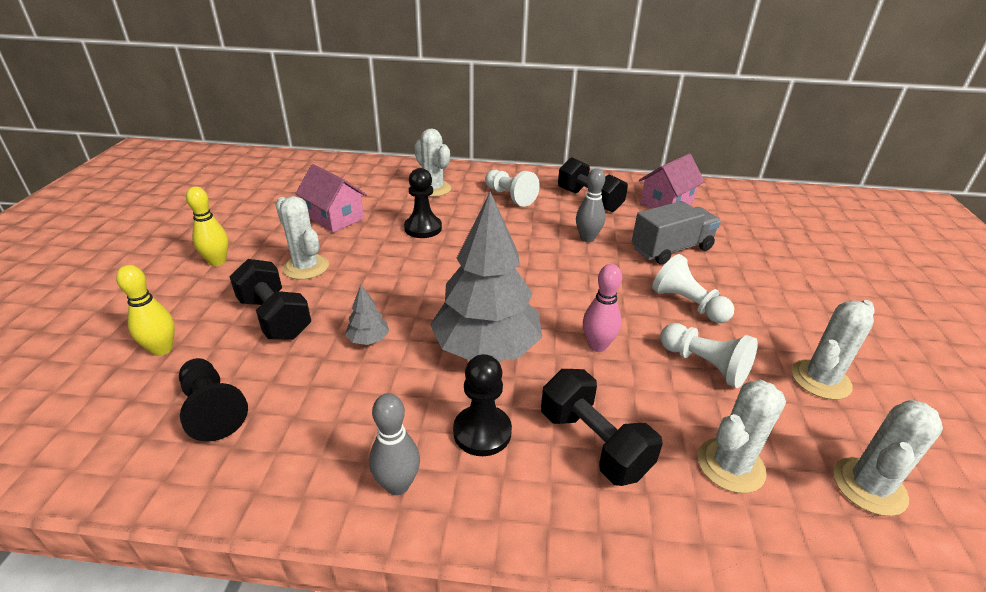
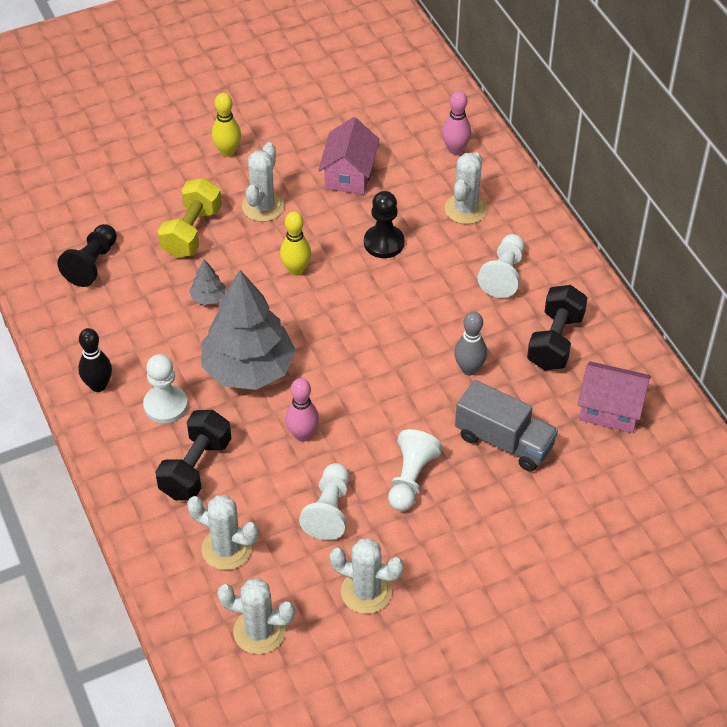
camera: 60 degrees right, 15 degrees up
yellow bowling pin [116,265,175,356] -> yellow bowling pin moved to [280,212,311,276]
black dumbbell [229,259,311,340] -> yellow dumbbell [158,178,222,258]
grey bowling pin [369,393,420,495] -> black bowling pin [78,328,112,392]
black pawn [453,354,512,456] -> white pawn [143,354,188,423]
none -> pink bowling pin [442,91,471,155]

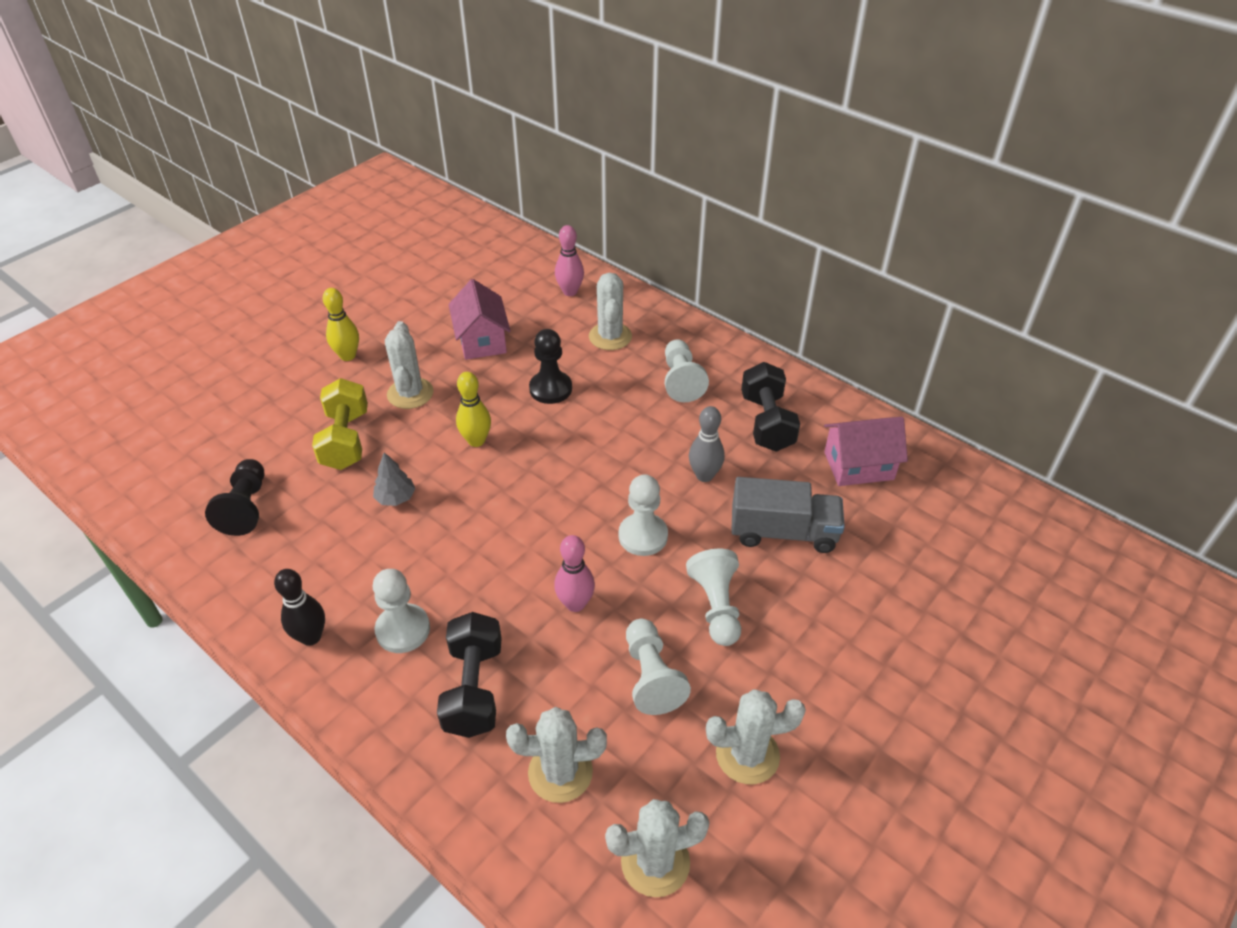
camera: 25 degrees left, 5 degrees down
grey tree [201,270,296,390] -> none
none -> white pawn [619,474,668,556]

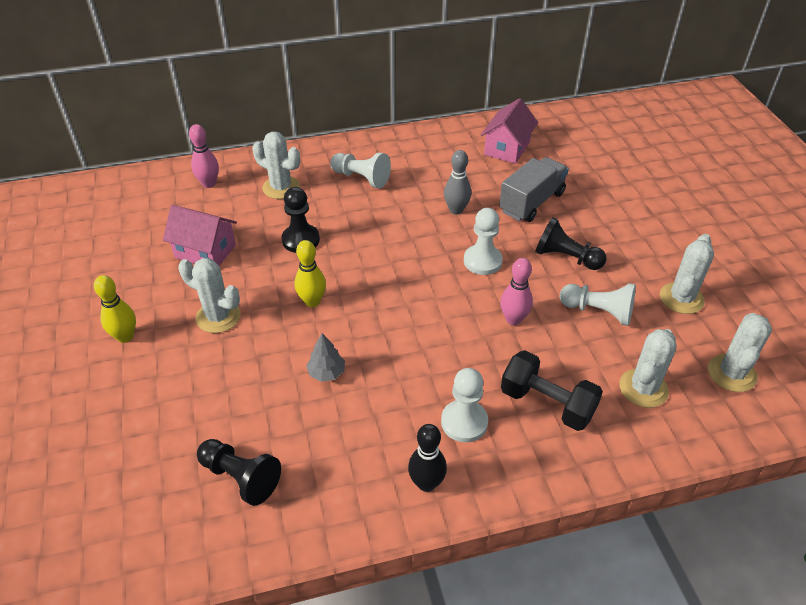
camera: 55 degrees left, 0 degrees up
yellow dumbbell [312,378,368,470] -> none
white pawn [686,549,741,646] -> black pawn [535,217,606,270]
black dumbbell [741,362,800,452] -> none

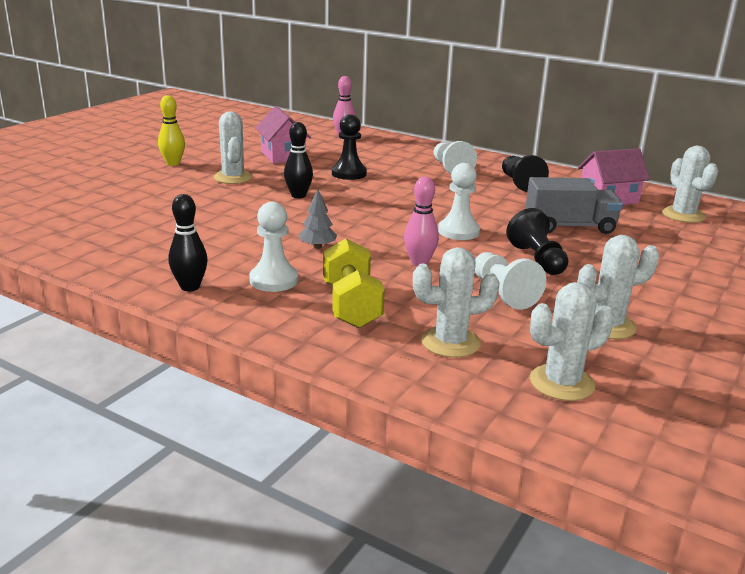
camera: 45 degrees right, 20 degrees down
black pawn [197,439,281,506] -> black pawn moved to [502,155,549,192]
white cactus [252,132,300,199] -> white cactus moved to [662,146,718,223]
yellow bowling pin [295,240,326,307] -> black bowling pin [284,122,313,198]
grey tree [306,333,345,382] -> grey tree moved to [298,189,337,249]
grey bowling pin [444,150,471,215] -> none
black dumbbell [501,350,603,431] -> yellow dumbbell [323,239,385,328]

